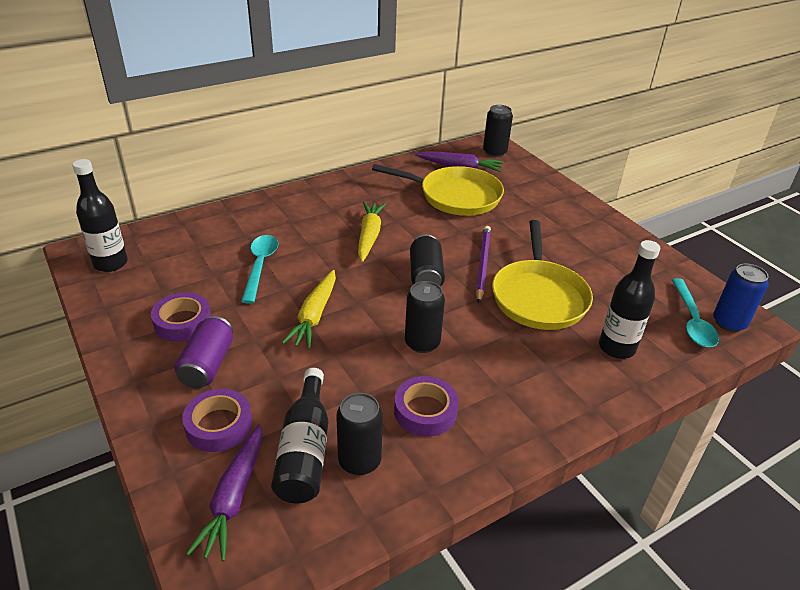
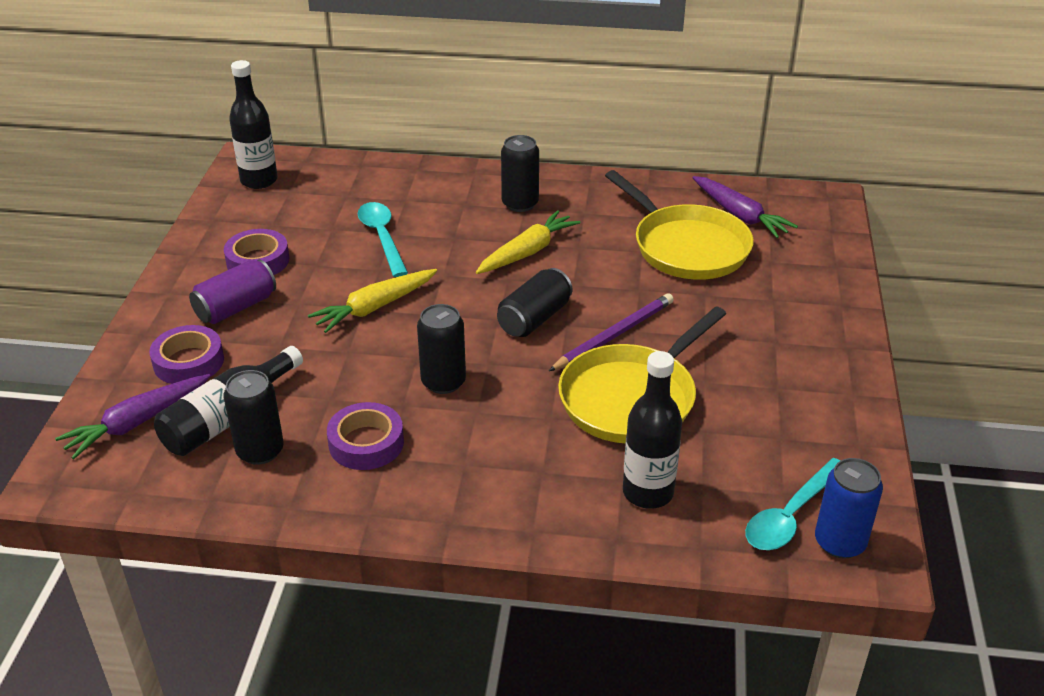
camera: 40 degrees right, 0 degrees up
turquoise spoon [241,235,278,304] -> turquoise spoon turned 60 degrees counterclockwise [358,202,408,277]
black can [483,105,513,157] -> black can moved to [501,135,539,212]

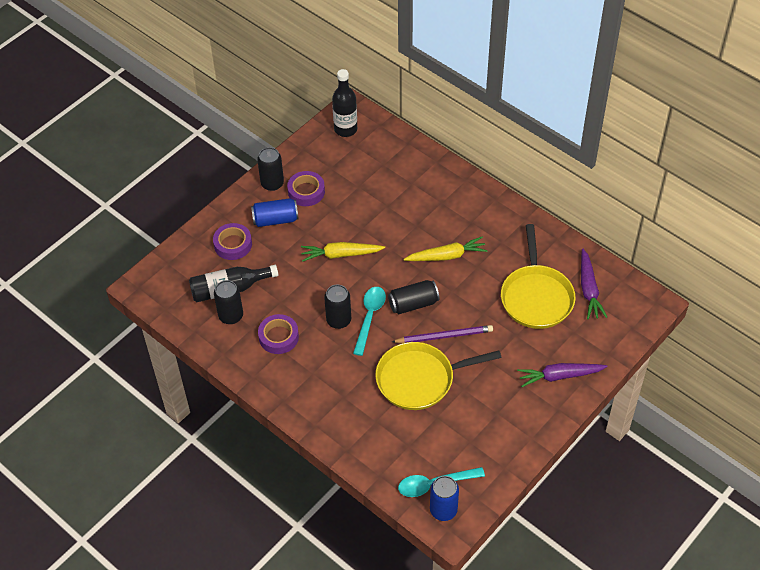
camera: 35 degrees right, 15 degrees up
purple carrot [55,374,211,459] -> purple carrot moved to [517,363,607,387]
purple can [189,259,276,324] -> blue can [251,198,299,227]
turquoise spoon [358,202,408,277] -> turquoise spoon moved to [353,287,386,356]
black can [501,135,539,212] -> black can moved to [257,147,284,191]
black bottle [623,351,682,509] -> none

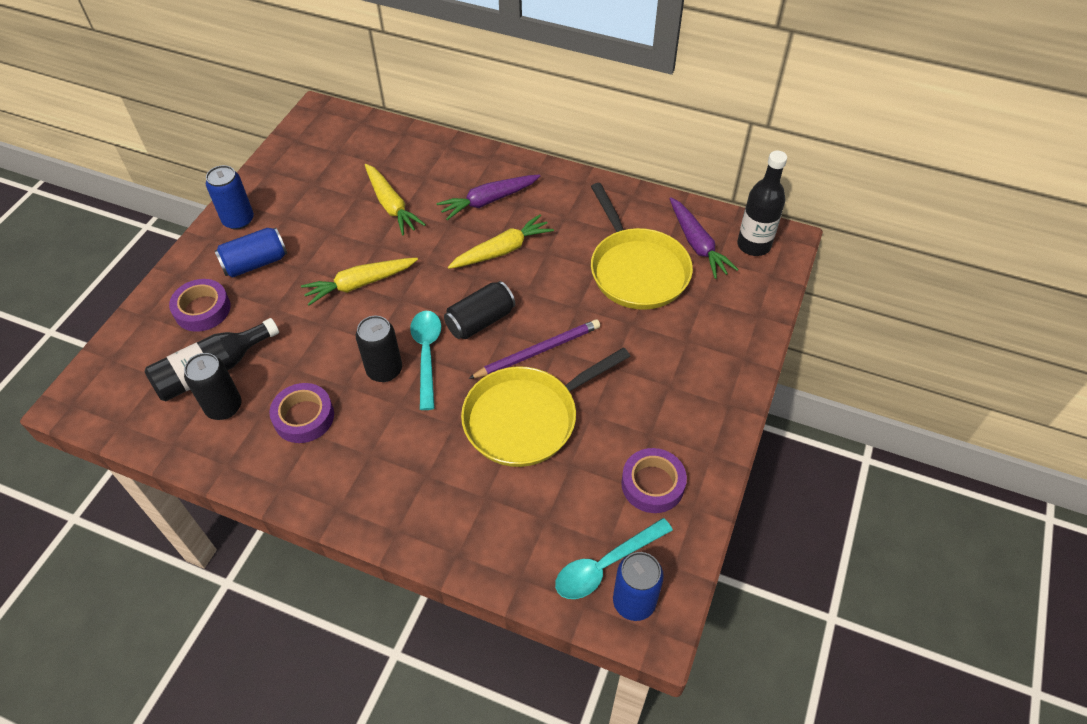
camera: 20 degrees left, 0 degrees up
black can [257,147,284,191] -> blue can [206,165,254,230]
purple tape [287,171,325,206] -> purple tape moved to [621,448,687,513]
black bottle [332,69,357,137] -> black bottle moved to [737,150,787,256]
purple carrot [517,363,607,387] -> purple carrot moved to [436,174,540,220]
none -> yellow carrot [365,164,426,235]

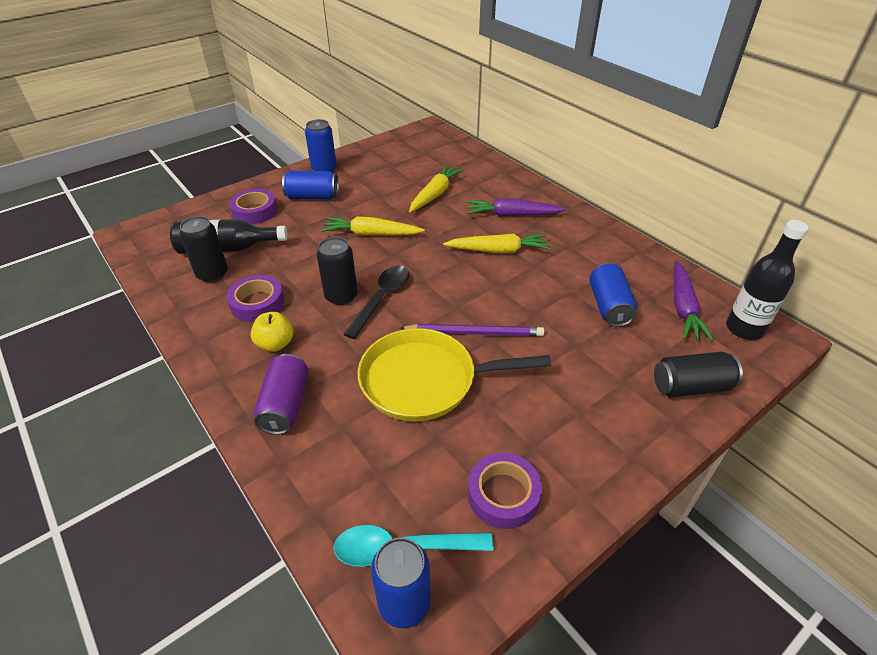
camera: 30 degrees right, 10 degrees down
yellow carrot [365,164,426,235] -> yellow carrot turned 150 degrees counterclockwise [409,165,464,212]
turquoise spoon [410,311,441,410] -> black spoon [343,266,409,339]
black can [444,281,515,339] -> black can moved to [654,351,743,397]
yellow pan [591,183,693,310] -> blue can [589,263,637,327]
none -> yellow apple [251,312,293,352]
none -> purple can [253,354,309,435]

